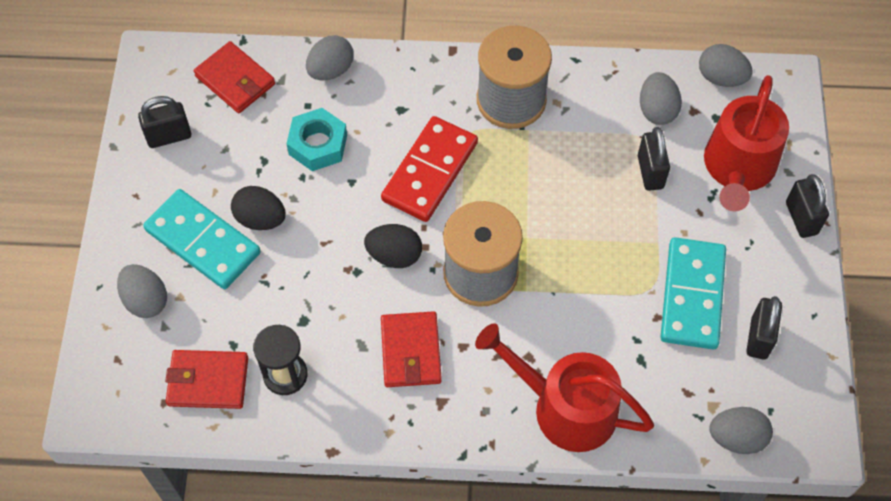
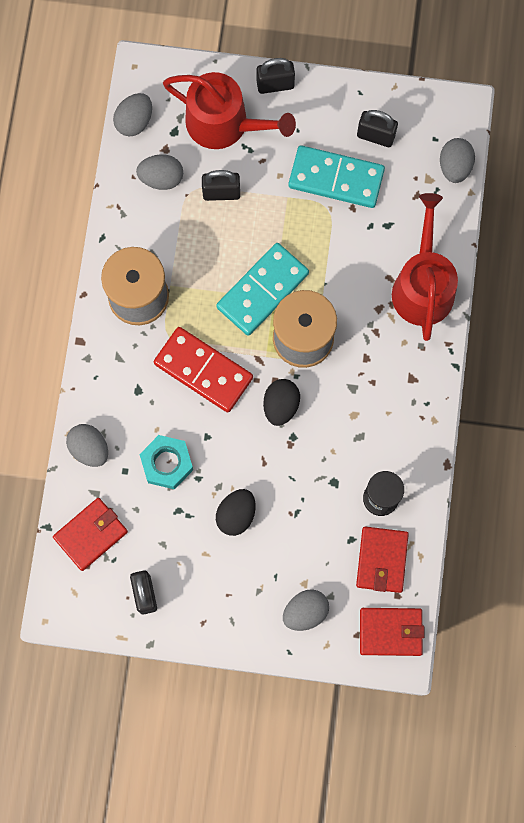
camera: 85 degrees left, 15 degrees up
turquoise domino [143,189,261,289] -> turquoise domino moved to [216,243,309,336]
red wallet [381,311,442,387] -> red wallet moved to [360,608,425,656]
red watering can [475,323,654,452] -> red watering can turned 150 degrees clockwise [392,193,458,341]

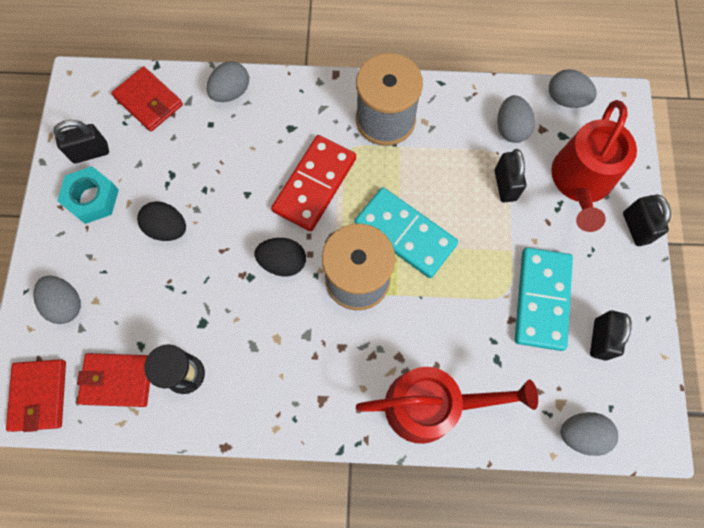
camera: 85 degrees right, 5 degrees down
turquoise nut [140,435,193,489] -> turquoise nut moved to [57,166,119,224]

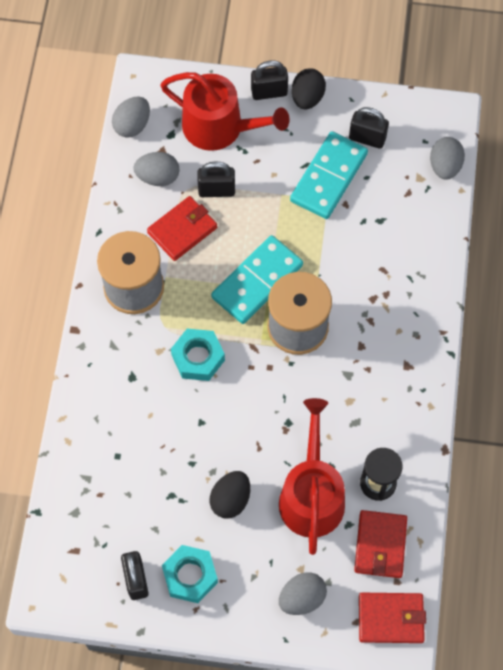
camera: 85 degrees left, 5 degrees down
red wallet [111,66,183,132] -> red wallet moved to [147,196,217,261]
grey egg [207,61,249,102] -> none
black egg [255,238,306,277] -> black egg moved to [292,68,326,110]
red domino [271,135,356,231] -> turquoise nut [171,329,225,381]
red watering can [356,367,538,444] -> red watering can moved to [279,398,345,555]
turquoise domino [515,247,573,351] -> turquoise domino turned 75 degrees counterclockwise [290,131,368,219]

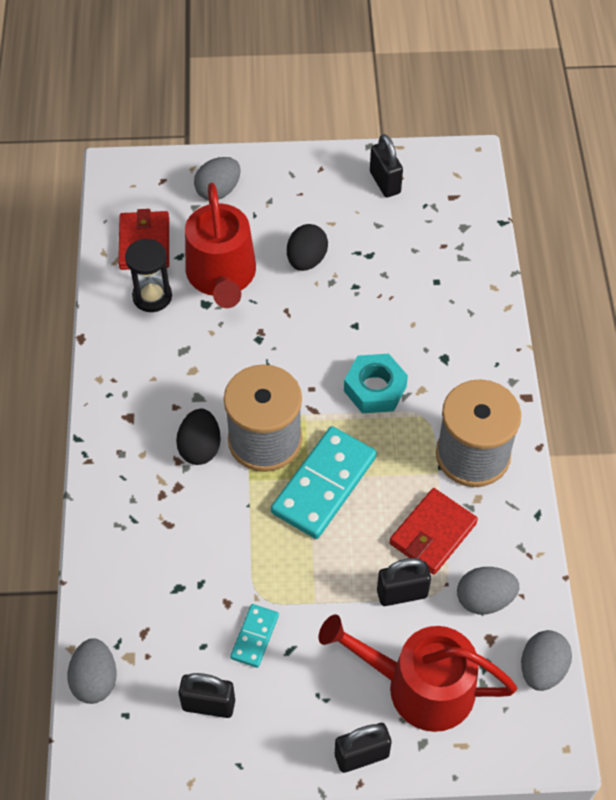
camera: 170 degrees right, 10 degrees down
turquoise nut [162,545,218,603] -> none
turquoise domino [290,131,368,219] -> turquoise domino [230,604,279,668], size x0.50
black egg [292,68,326,110] -> black egg moved to [176,409,221,465]
red wallet [359,593,426,643] -> none

